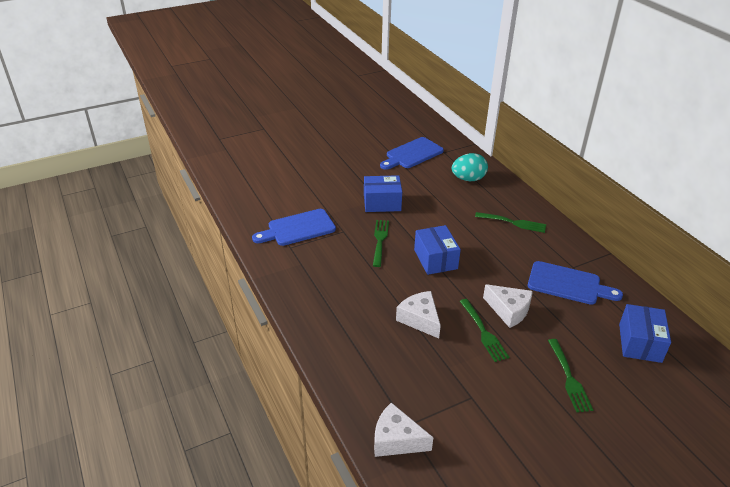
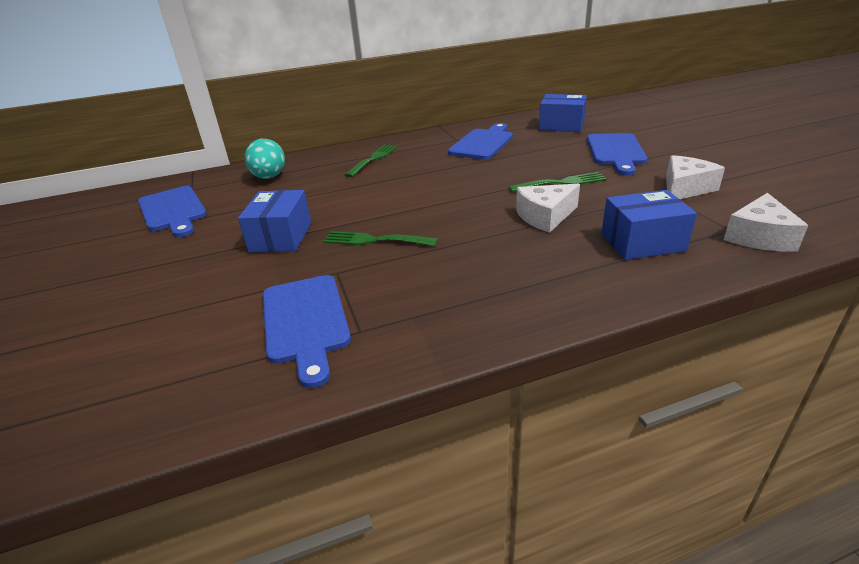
camera: 80 degrees left, 5 degrees down
blue box [414,225,461,275] -> blue box moved to [601,190,697,260]
white cheese [483,284,533,328] -> white cheese moved to [666,155,725,199]
green fork [548,339,593,412] -> blue cutting board [587,133,648,175]

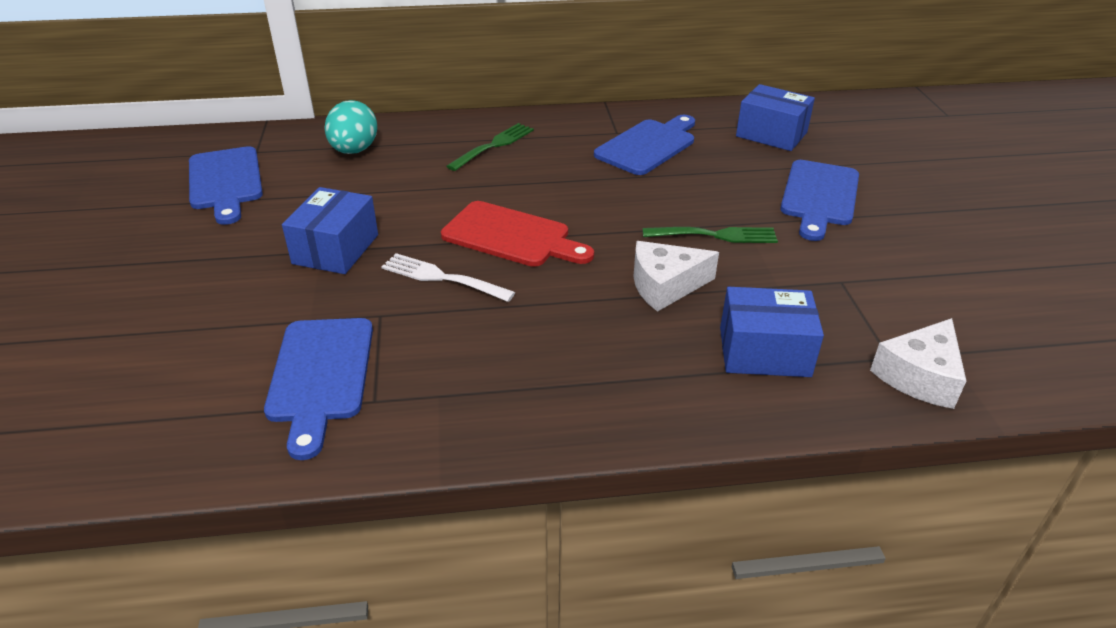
camera: 10 degrees right, 5 degrees up
green fork [323,231,437,246] -> white fork [381,253,515,302]
white cheese [666,155,725,199] -> none
none -> red cutting board [441,201,594,267]

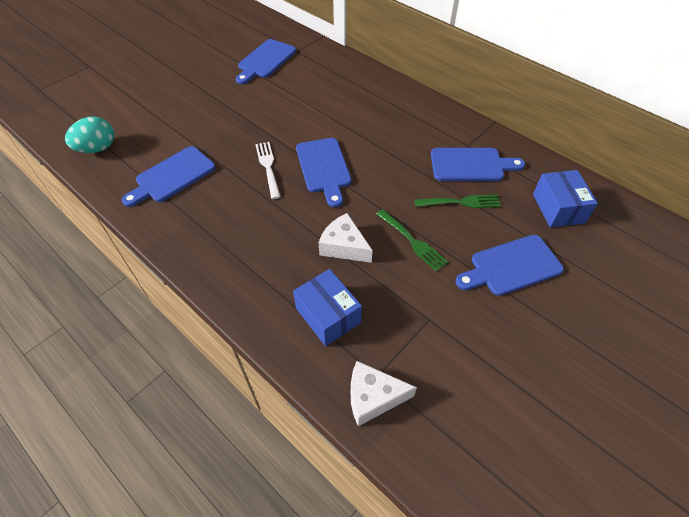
camera: 50 degrees right, 15 degrees up
blue box [282,187,378,274] -> none
turquoise egg [324,100,377,154] -> turquoise egg moved to [65,117,114,153]
red cutting board [441,201,594,267] -> blue cutting board [296,138,351,207]
green fork [446,123,534,171] -> green fork moved to [415,195,501,208]

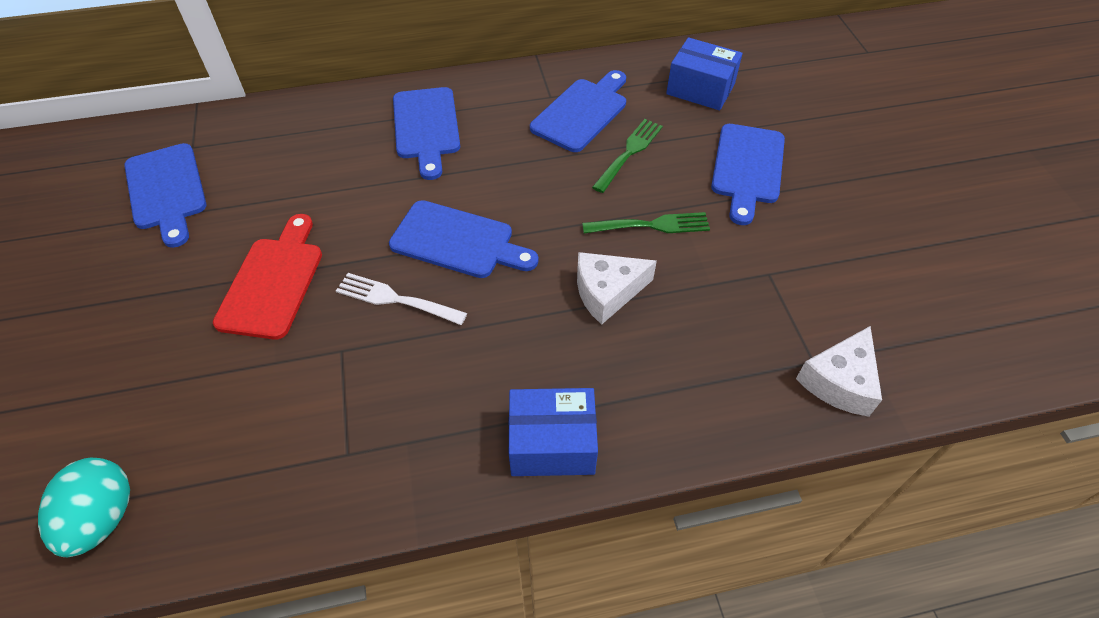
camera: 55 degrees left, 0 degrees up
blue cutting board [122,146,215,207] -> blue cutting board moved to [393,87,460,180]
blue box [293,269,362,346] -> blue box moved to [509,388,598,476]
none -> red cutting board [213,214,322,340]

